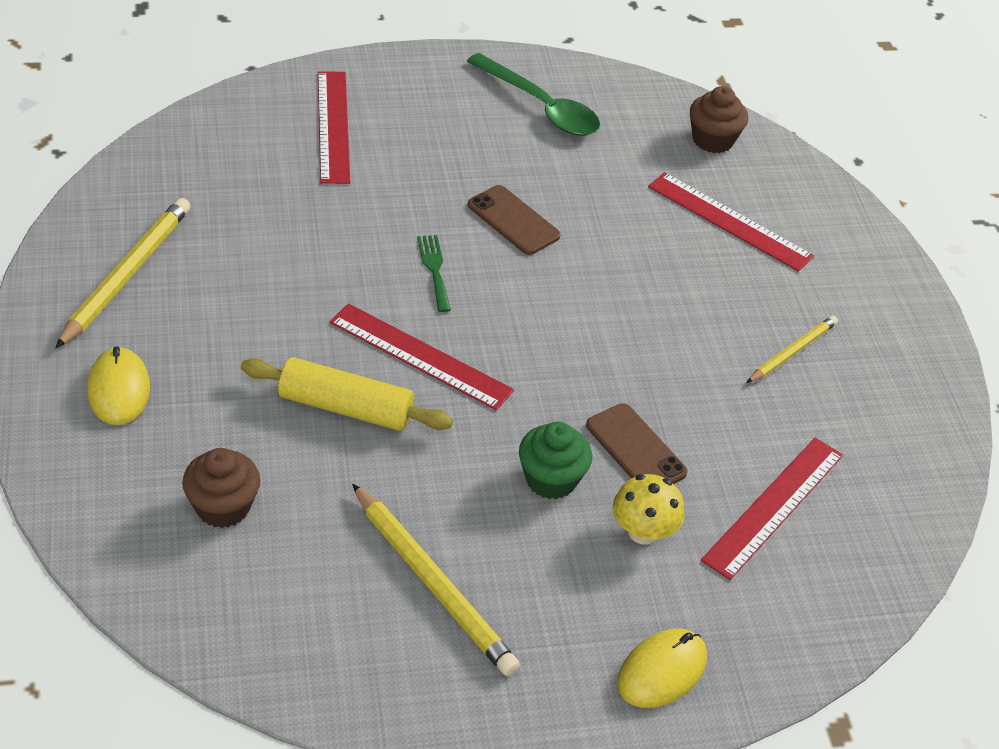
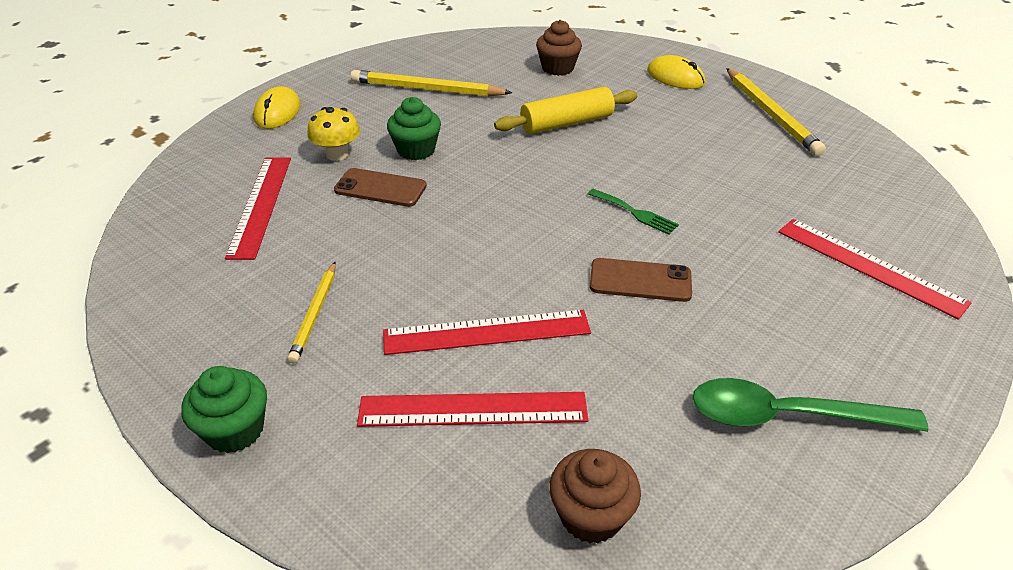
camera: 145 degrees right, 5 degrees down
red ruler [330,303,514,410] -> red ruler moved to [383,310,591,355]
none -> green cupcake [181,366,267,453]

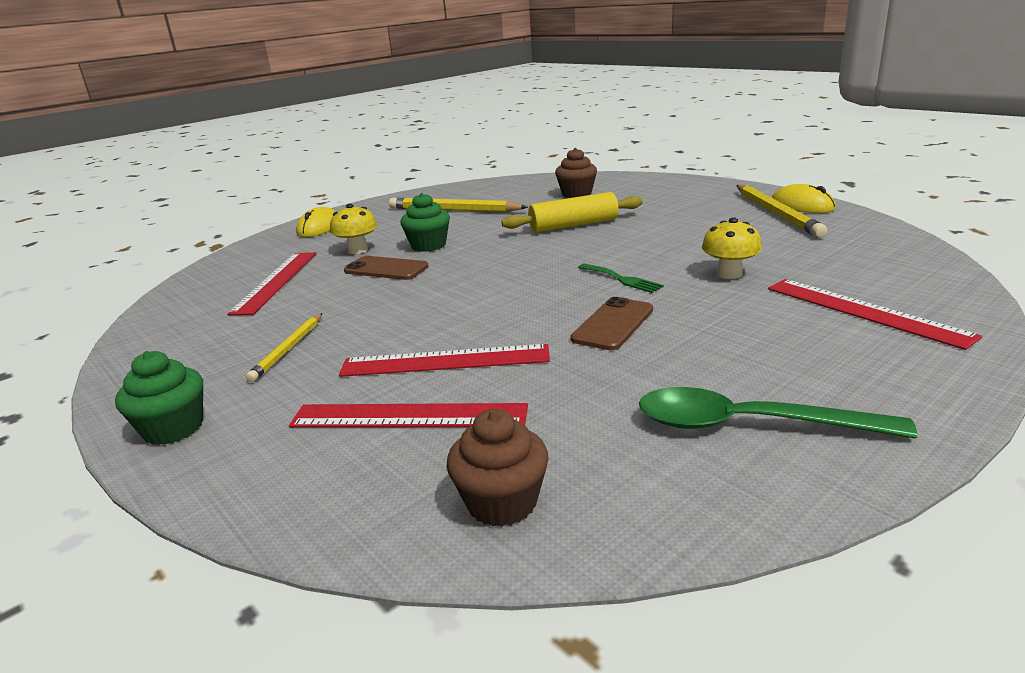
camera: 10 degrees right, 15 degrees down
brown phone [590,258,692,302] -> brown phone turned 75 degrees counterclockwise [570,297,653,350]
yellow mouse [647,55,705,89] -> yellow mouse moved to [772,184,836,213]
none -> yellow mushroom [702,218,762,279]

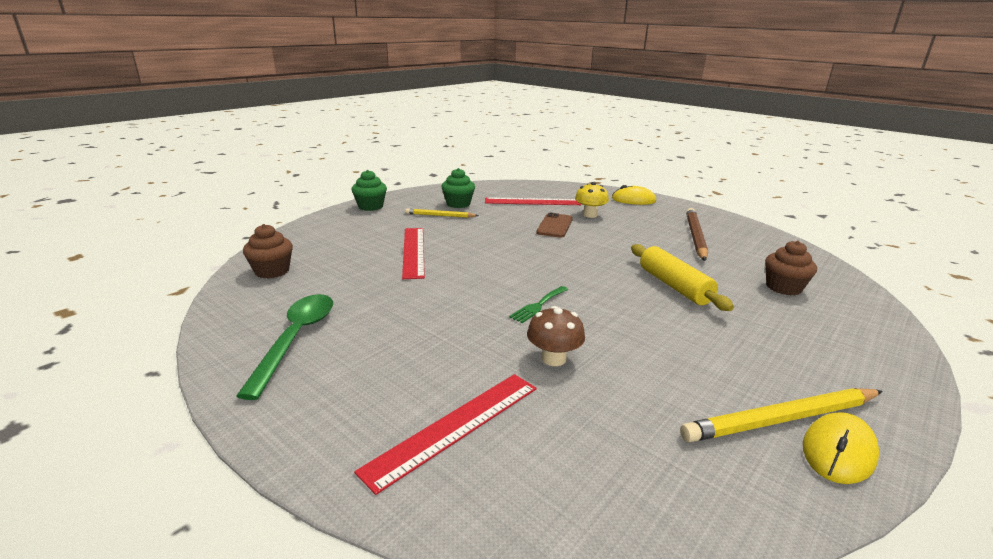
camera: 80 degrees right, 0 degrees up
red ruler [289,403,528,428] -> none
yellow pencil [389,198,528,212] -> brown pencil [686,208,708,261]
green cupcake [400,193,450,252] -> green cupcake moved to [441,168,475,208]
brown phone [570,297,653,350] -> none
yellow mushroom [702,218,762,279] -> brown mushroom [527,306,585,366]

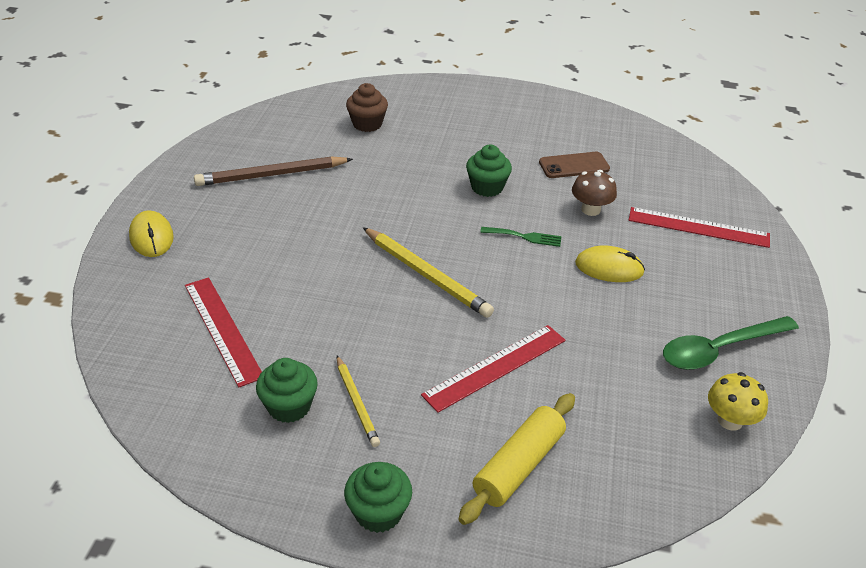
camera: 120 degrees left, 15 degrees up
brown cupcake [243,224,293,279] -> none
brown phone [536,213,573,237] -> brown phone moved to [539,152,610,178]
yellow mushroom [575,182,609,218] -> yellow mushroom moved to [708,372,768,431]
yellow rolling pin [631,244,734,311] -> yellow rolling pin moved to [458,393,575,525]
yellow pencil [680,388,883,442] -> yellow pencil moved to [363,227,494,318]
yellow mouse [803,412,879,484] -> yellow mouse moved to [575,246,645,282]
none -> green cupcake [466,145,512,197]

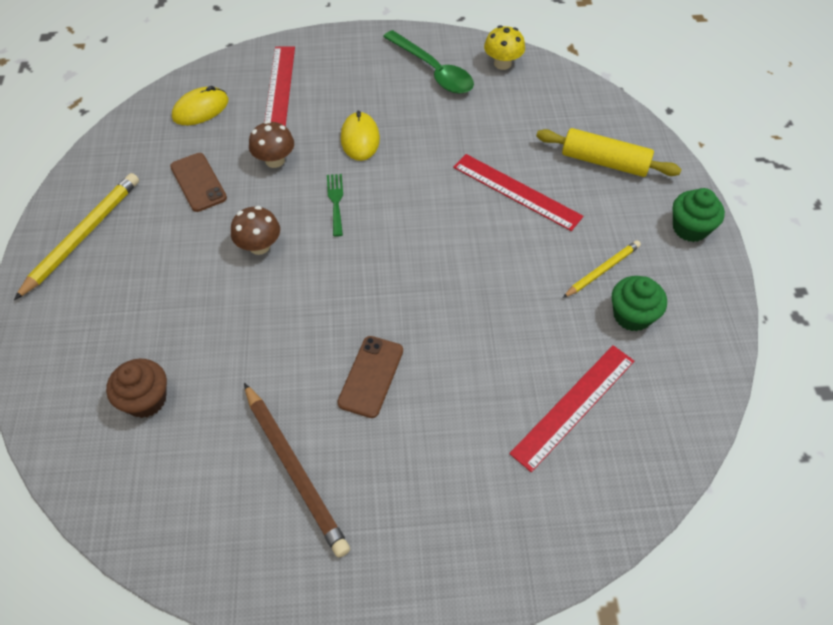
camera: 105 degrees left, 15 degrees up
yellow mouse [129,210,174,257] -> yellow mouse moved to [172,86,229,125]
yellow pencil [363,227,494,318] -> yellow pencil moved to [14,173,139,300]
green cupcake [466,145,512,197] -> brown mushroom [231,206,280,255]
none -> brown phone [337,336,403,418]

